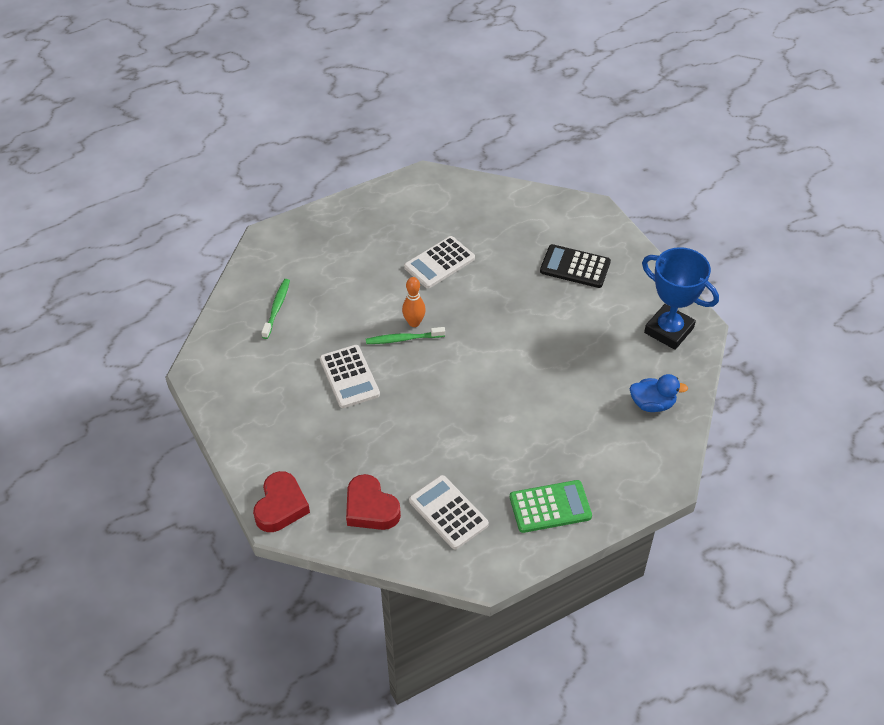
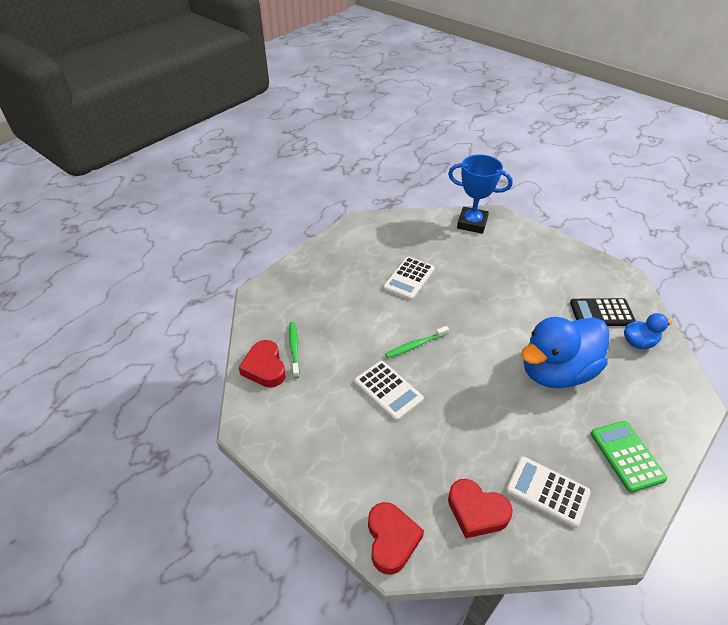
camera: 20 degrees left, 5 degrees down
orange bowling pin [402,277,426,327] -> none
green calculator [510,480,592,533] -> green calculator turned 75 degrees counterclockwise [591,421,668,493]
black calculator [540,244,611,288] -> black calculator moved to [570,298,636,326]
blue trophy [642,247,719,350] -> blue trophy moved to [448,155,513,234]
none -> red heart [238,340,286,388]
none -> blue duck [521,317,609,388]

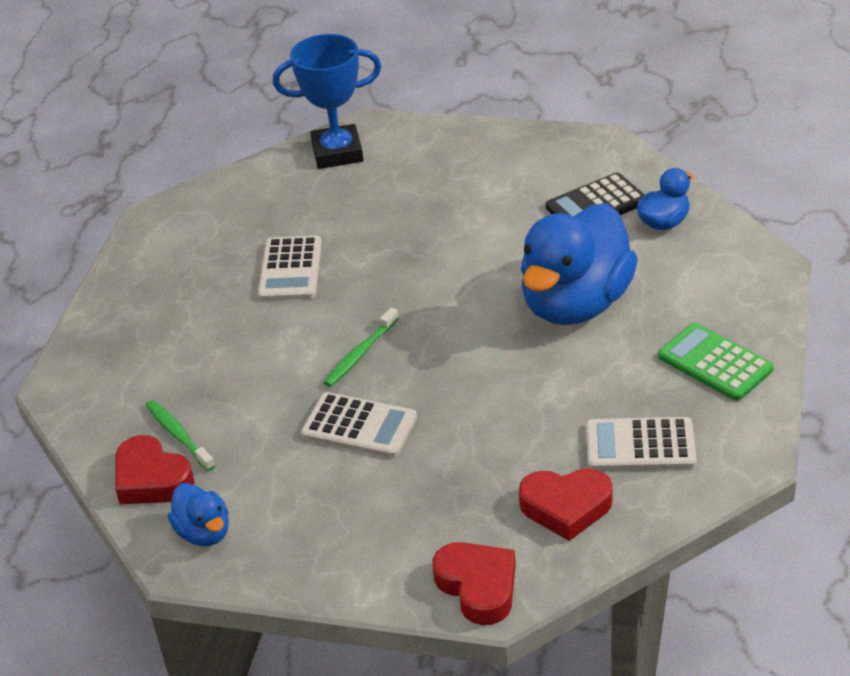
camera: 25 degrees left, 5 degrees down
none -> blue duck [168,483,229,546]

